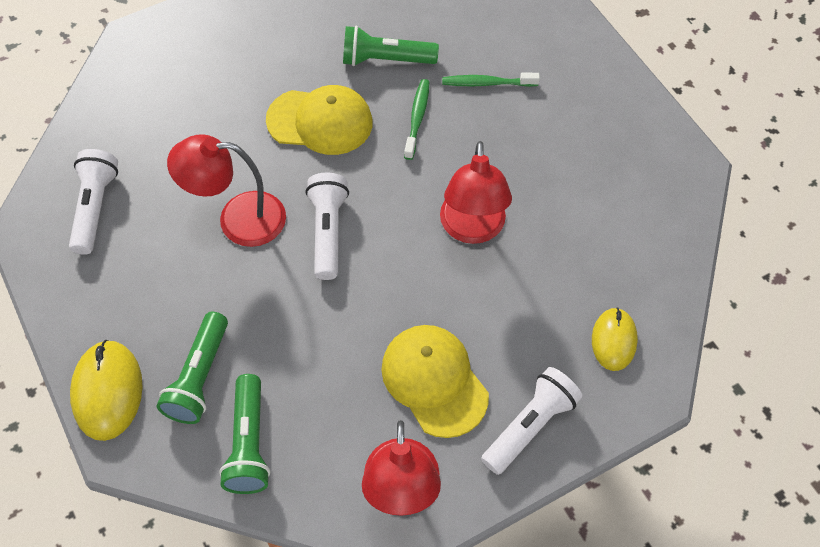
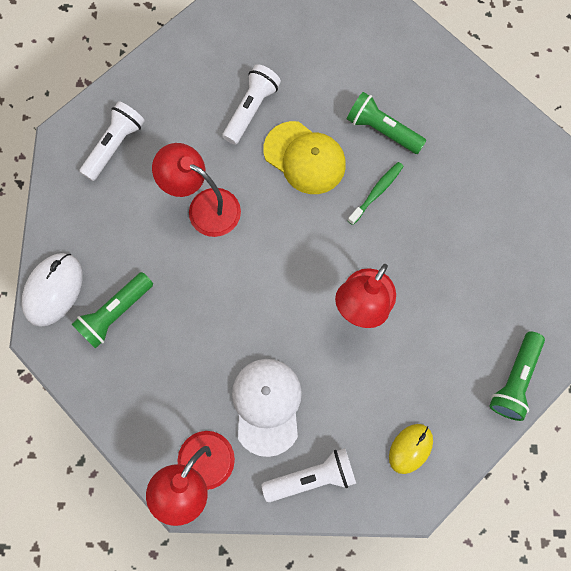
camera: 30 degrees right, 15 degrees up
yellow mouse [70,340,143,441] -> white mouse [22,253,83,327]
green flashlight [219,374,270,494] -> green flashlight moved to [489,331,545,421]
white flashlight [306,173,349,280] -> white flashlight moved to [222,64,281,145]
yellow cap [381,325,489,438] -> white cap [232,359,302,457]
green toothbrush [442,73,540,87] -> none

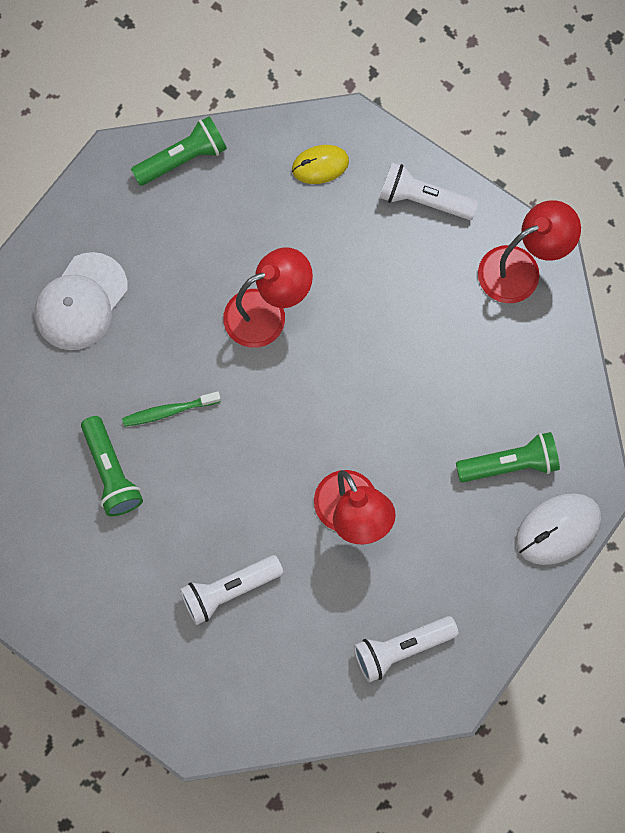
camera: 145 degrees left, 0 degrees up
white cap [232,359,302,457] -> white cap moved to [35,252,128,350]
yellow cap [263,121,346,194] -> none

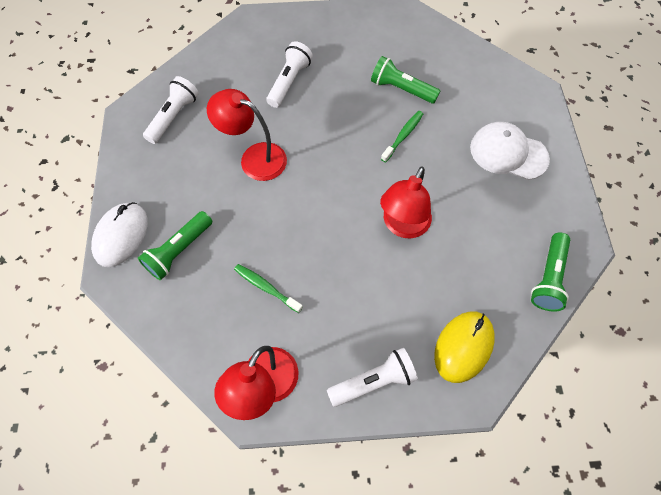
camera: 140 degrees right, 10 degrees down
white cap [35,252,128,350] -> white cap turned 60 degrees counterclockwise [470,122,550,180]
yellow mouse [292,145,349,184] -> yellow mouse [434,311,495,383], size x1.51
none -> green toothbrush [234,264,303,313]

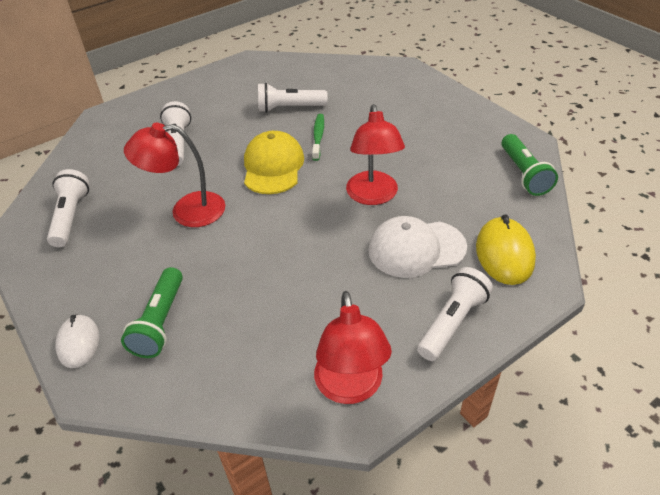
camera: 30 degrees left, 20 degrees down
white mouse [91,202,148,267] -> white mouse [56,314,99,368], size x0.66
green toothbrush [234,264,303,313] -> none
green flashlight [371,56,440,104] -> white flashlight [258,83,328,113]
white cap [470,122,550,180] -> white cap moved to [368,216,467,278]
none -> yellow cap [244,131,304,194]

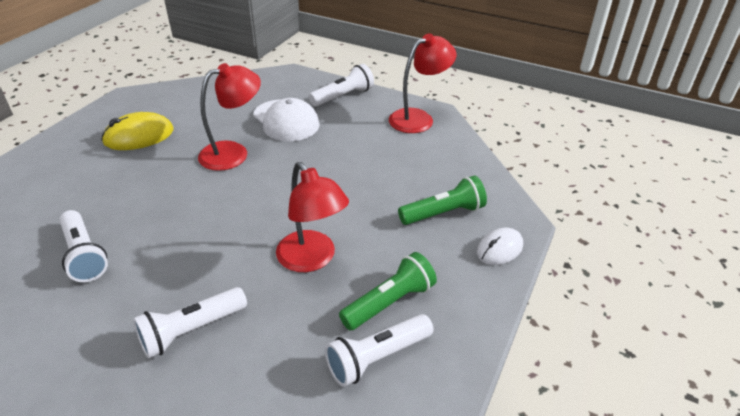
camera: 120 degrees left, 5 degrees down
yellow cap [244,131,304,194] -> none
green toothbrush [312,114,324,161] -> none
white flashlight [417,267,493,361] -> white flashlight turned 135 degrees clockwise [309,64,374,107]
yellow mouse [476,214,536,285] -> yellow mouse moved to [101,112,173,150]
green flashlight [502,134,558,196] -> green flashlight moved to [339,252,437,330]

